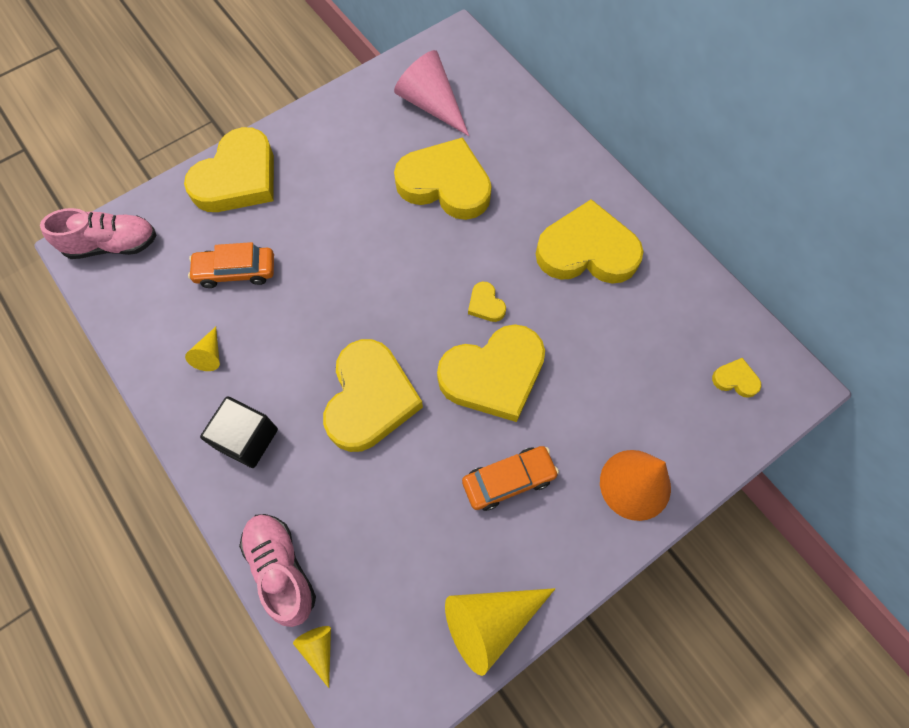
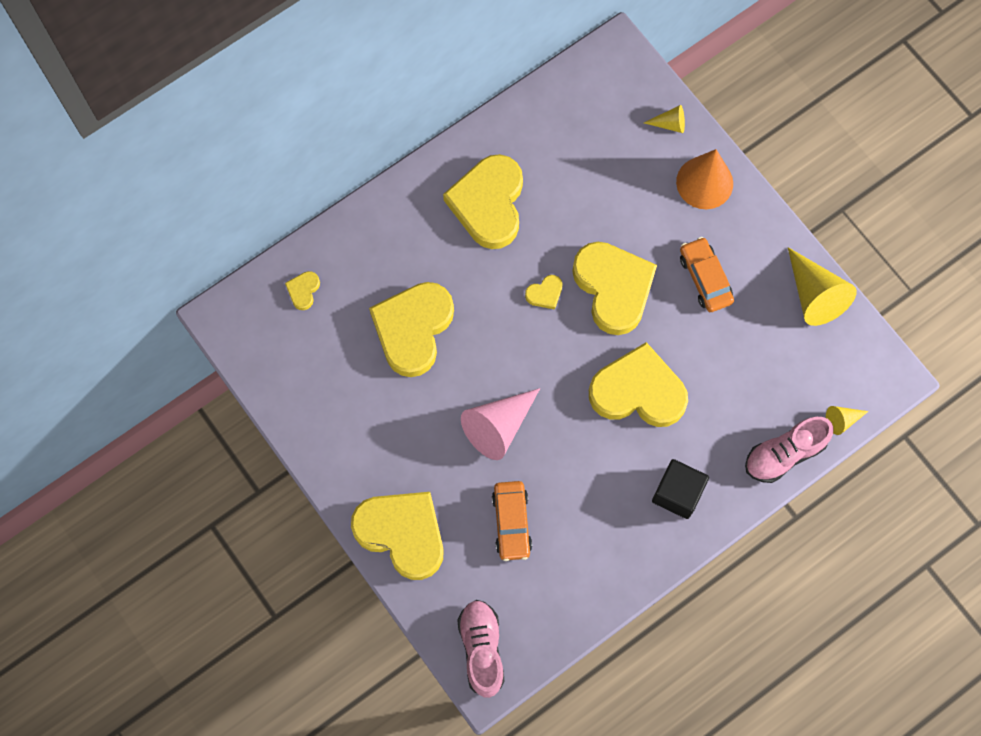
camera: 90 degrees left, 5 degrees up
yellow cone [185,327,220,371] -> yellow cone moved to [644,105,685,133]
pink cone [394,50,469,136] -> pink cone moved to [461,388,540,460]
yellow heart [712,358,761,398] -> yellow heart moved to [285,271,320,310]

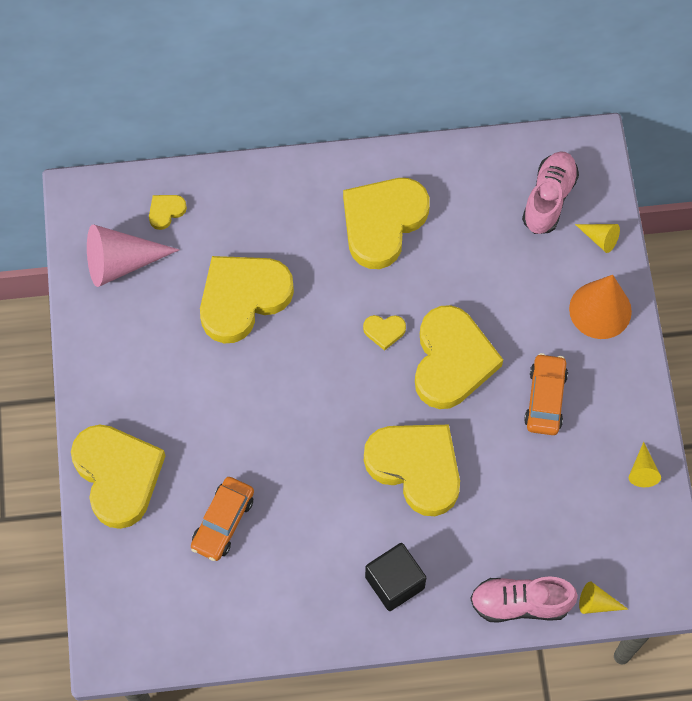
camera: 30 degrees right, 5 degrees down
pink shoe [457,600,505,698] -> pink shoe moved to [522,151,579,234]
pink cone [461,388,540,460] -> pink cone moved to [87,224,179,287]
yellow cone [788,247,857,326] -> yellow cone [629,442,661,487], size x0.49

